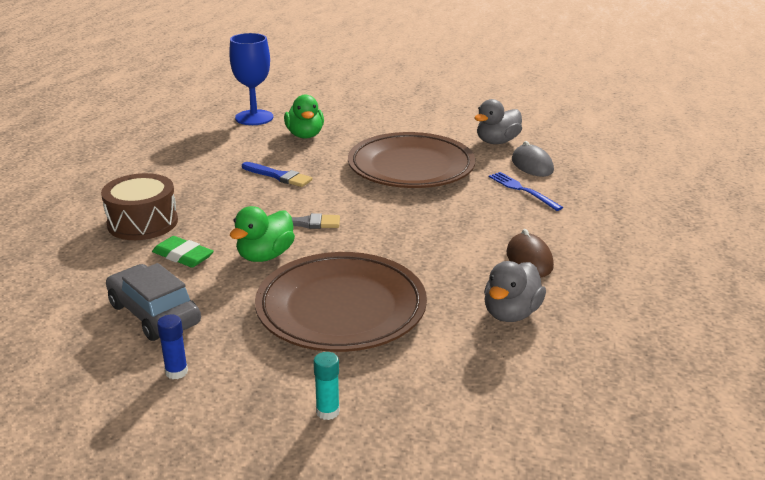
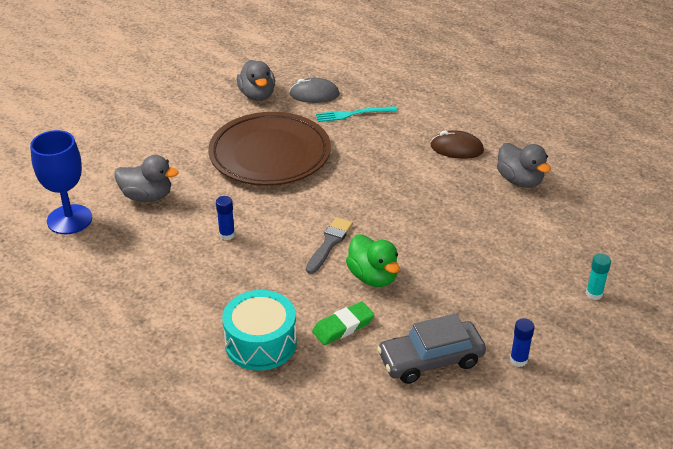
camera: 65 degrees left, 10 degrees up
brown drum [101,173,178,240] -> turquoise drum [222,290,297,371]
blue brush [242,162,312,187] -> blue glue stick [216,196,235,240]
brown plate [255,252,427,352] -> none
green duck [284,95,324,138] -> grey duck [114,155,179,202]
blue fork [489,172,563,211] -> turquoise fork [316,106,397,122]

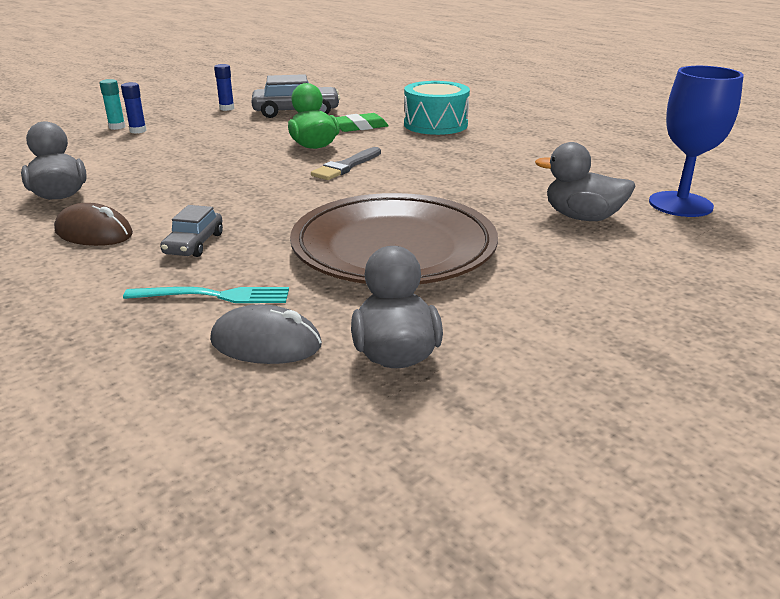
camera: 170 degrees left, 10 degrees down
blue glue stick [216,196,235,240] -> blue glue stick moved to [121,82,147,134]
none -> grey car [160,205,223,257]

